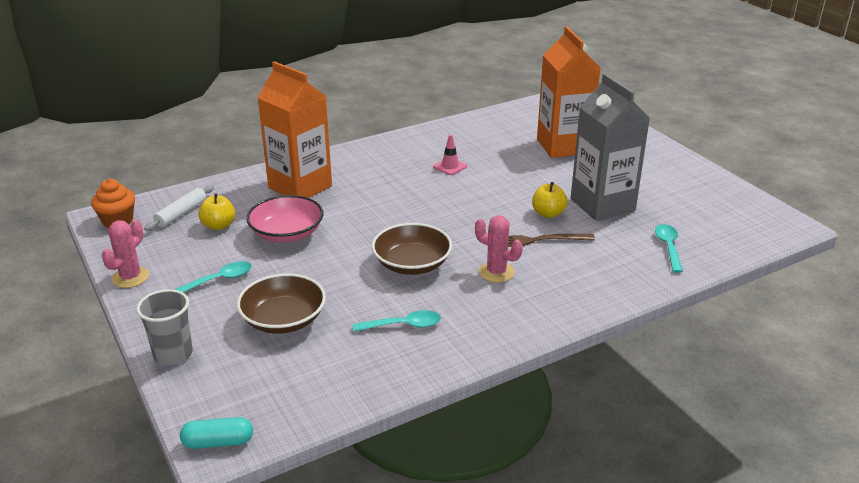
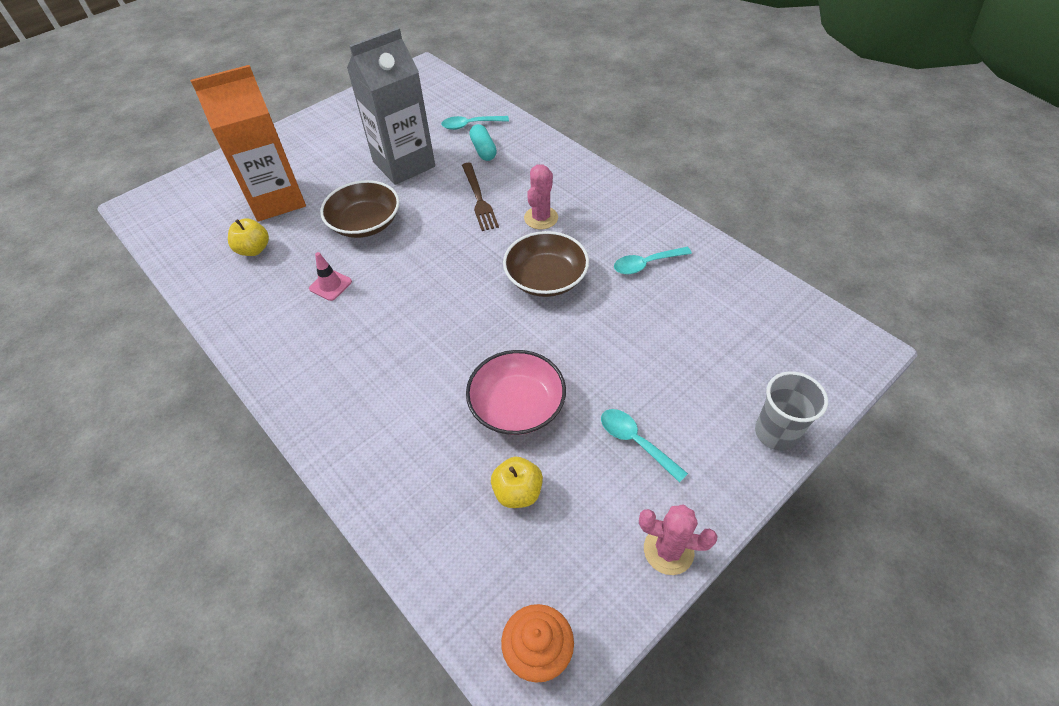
camera: 100 degrees left, 20 degrees up
white rolling pin [144,185,214,231] -> none
turquoise capsule [180,417,253,449] -> turquoise capsule moved to [469,124,497,161]
brown bowl [237,273,326,334] -> brown bowl moved to [320,180,400,238]
orange carton [257,61,332,198] -> none
turquoise spoon [353,310,441,332] -> turquoise spoon turned 90 degrees counterclockwise [614,247,692,274]
yellow apple [532,182,568,218] -> yellow apple moved to [228,218,269,256]

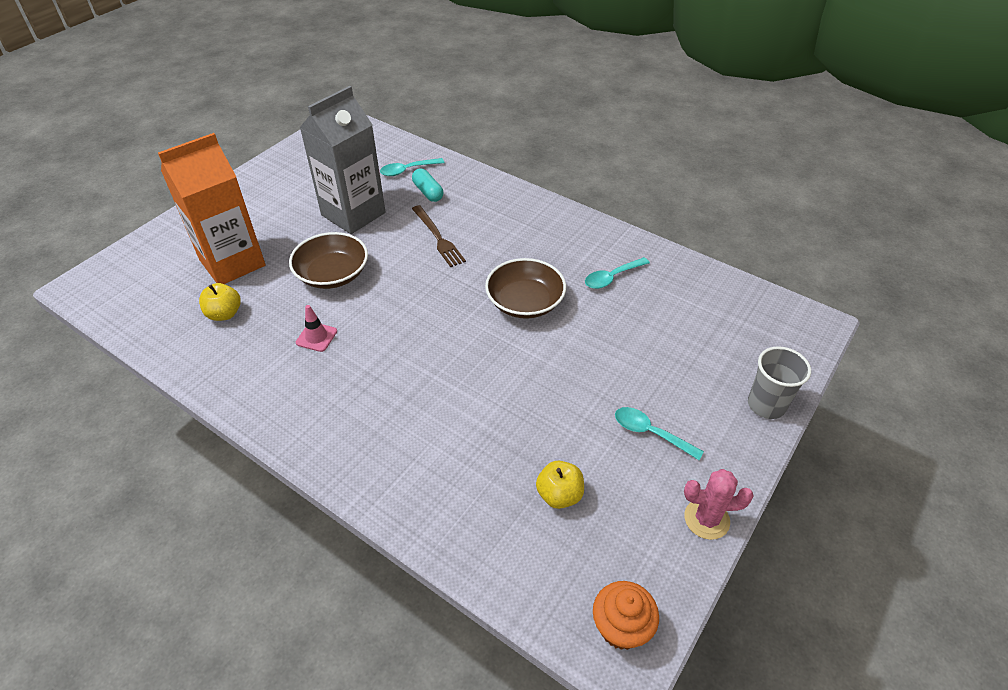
camera: 15 degrees left, 5 degrees down
pink bowl [466,350,566,435] -> none
pink cactus [524,164,558,230] -> none

